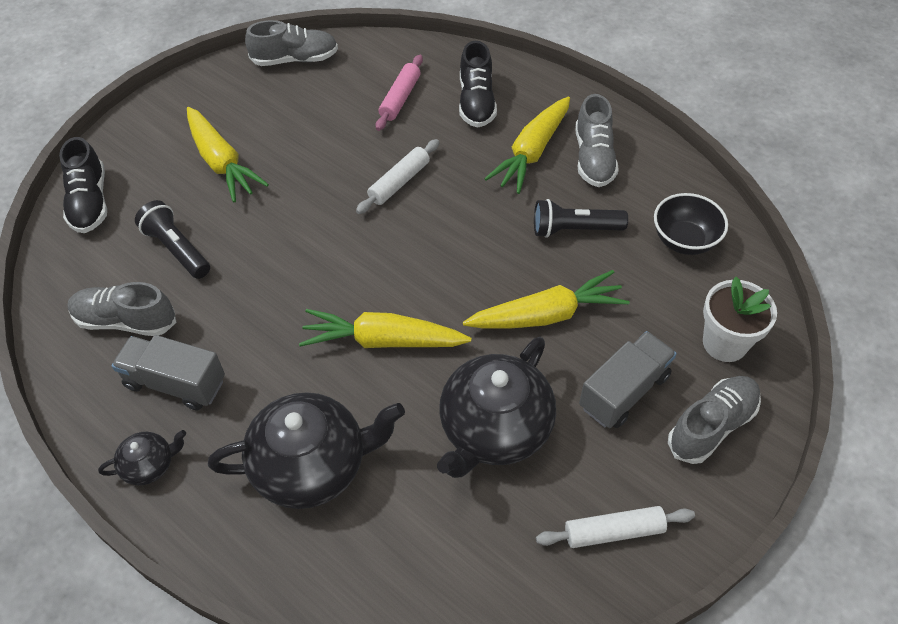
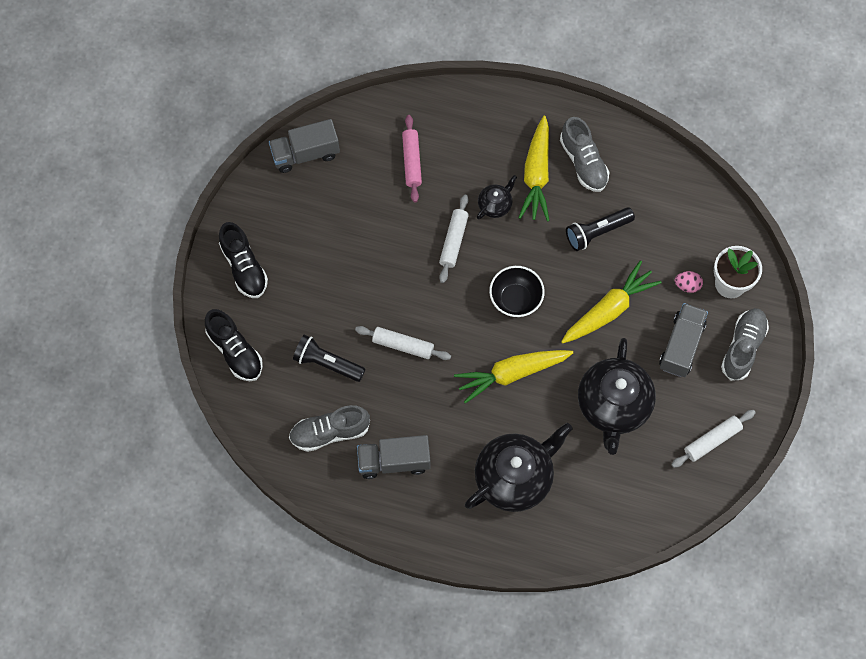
camera: 25 degrees left, 15 degrees up
black teapot [98,430,186,485] -> black teapot moved to [477,175,517,219]
yellow carrot [187,107,269,202] -> none
grey shoe [245,20,338,66] -> grey truck [269,119,340,173]
black shoe [459,41,497,128] -> black shoe moved to [219,222,268,298]
black bowl [654,193,728,255] -> black bowl moved to [489,266,545,317]
none -> white rolling pin [355,326,451,360]
none -> pink egg [675,271,703,293]

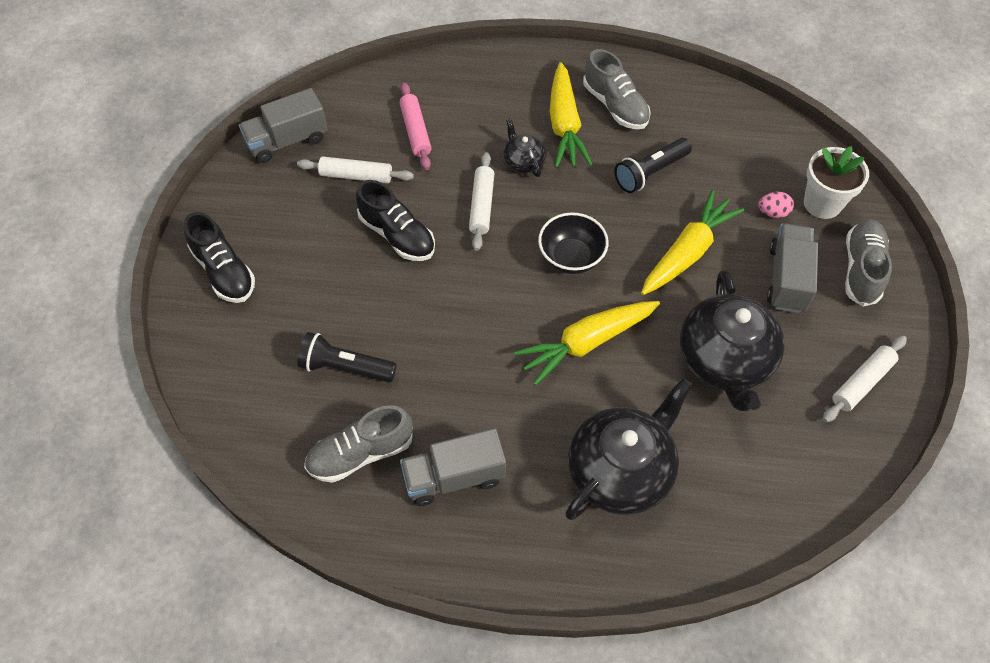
camera: 10 degrees left, 10 degrees down
black shoe [205,309,263,381] -> black shoe moved to [356,180,435,261]
white rolling pin [355,326,451,360] -> white rolling pin moved to [297,156,414,183]
black teapot [477,175,517,219] -> black teapot turned 60 degrees counterclockwise [503,118,546,177]

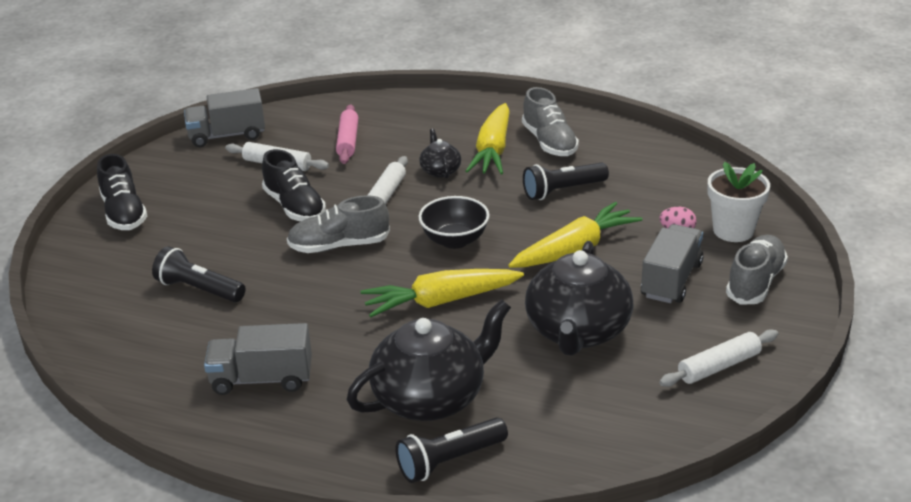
camera: 15 degrees right, 25 degrees down
grey shoe [304,405,413,483] -> grey shoe moved to [287,195,390,253]
none -> black flashlight [395,417,508,483]

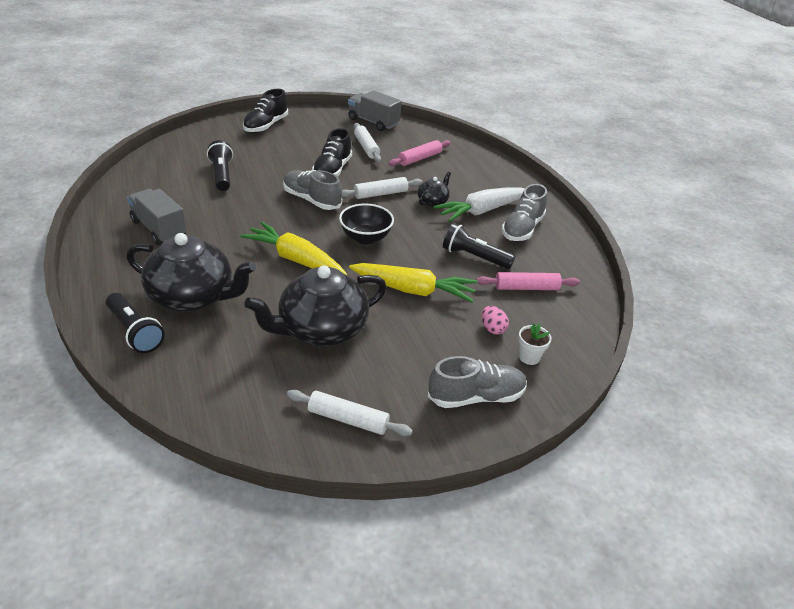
camera: 45 degrees right, 5 degrees up
black flashlight [395,417,508,483] -> black flashlight turned 150 degrees counterclockwise [106,293,165,353]
yellow carrot [466,103,510,175] -> white carrot [433,187,525,222]
grey truck [641,224,703,303] -> none
white flower pot [708,162,770,242] -> white flower pot [518,323,552,365], size x0.57
none -> pink rolling pin [476,272,580,290]

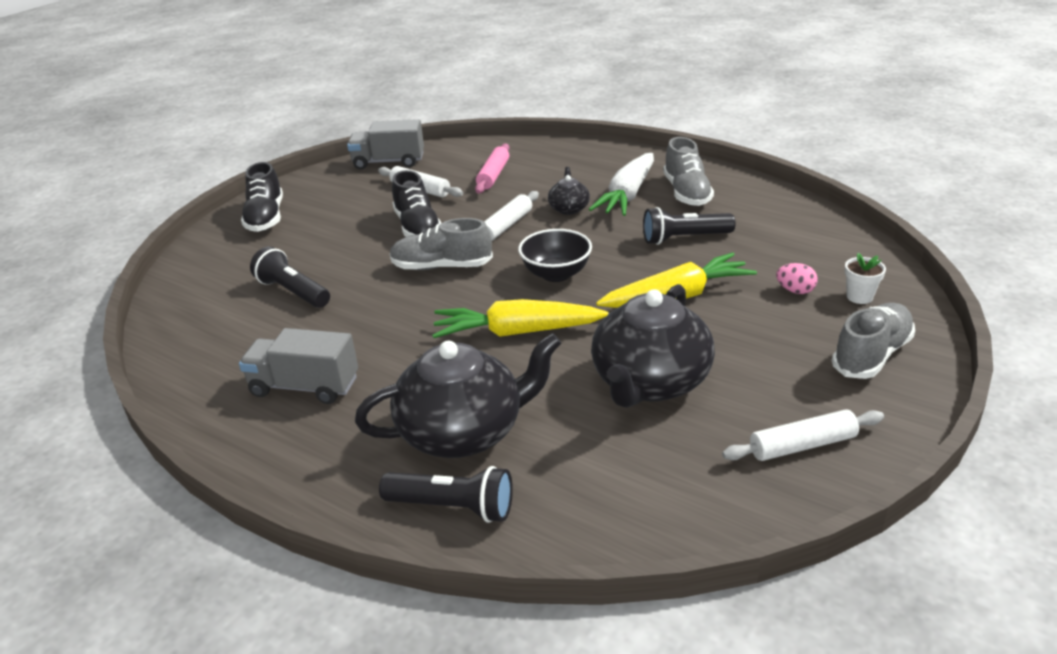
camera: 30 degrees left, 5 degrees down
pink rolling pin [476,272,580,290] -> none

